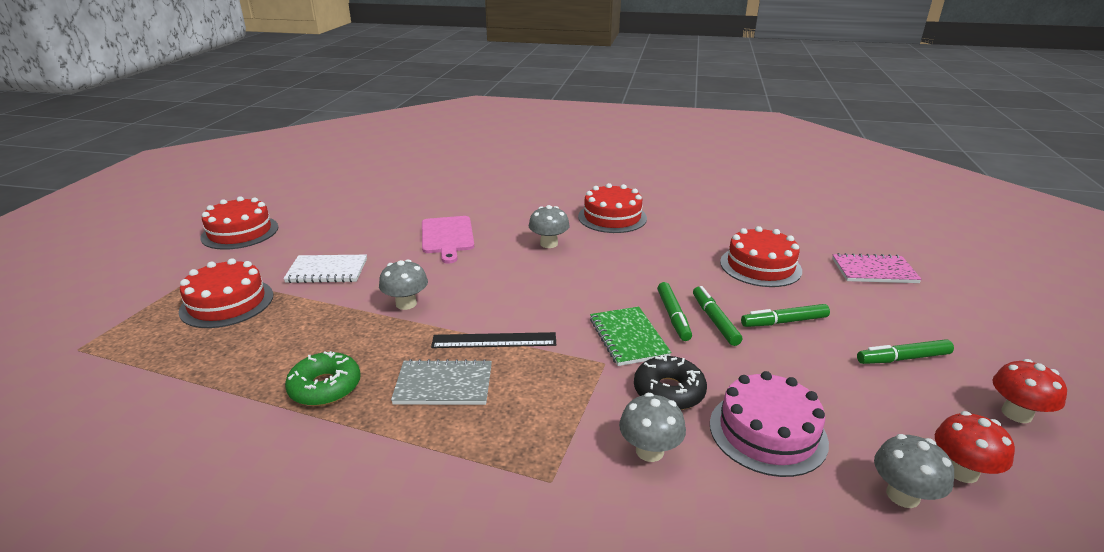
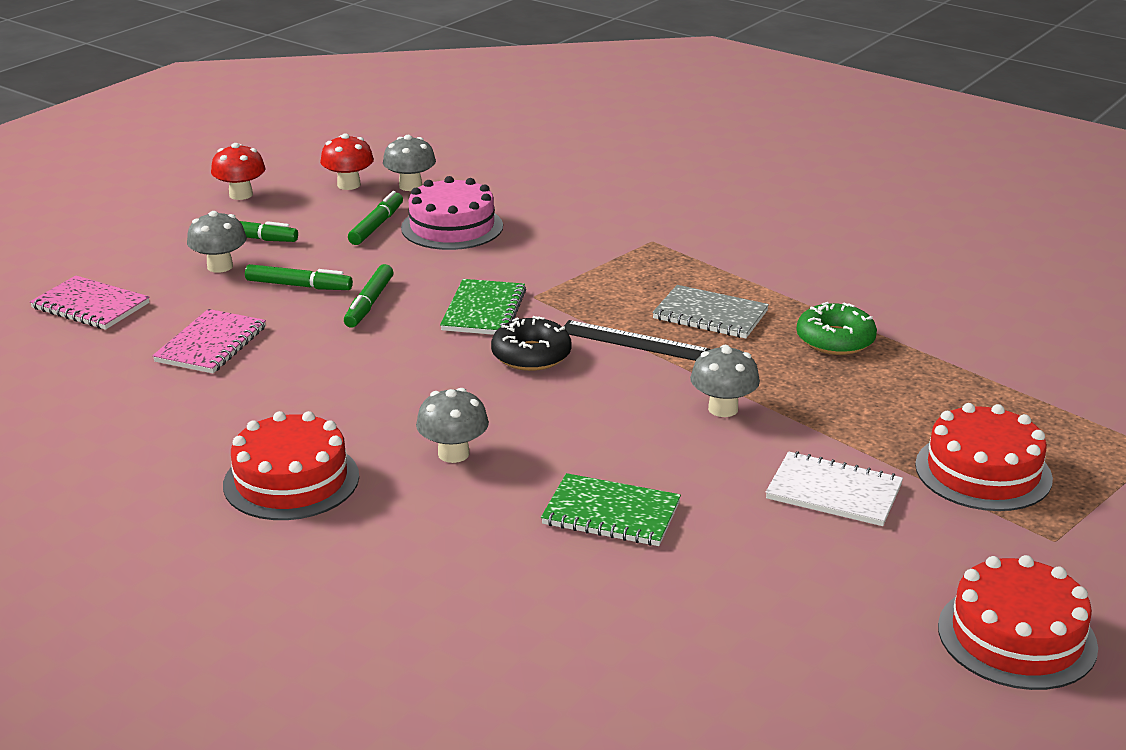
camera: 155 degrees left, 0 degrees up
pink cutting board [422,216,474,263] -> green notebook [541,473,681,546]
grey mushroom [619,393,686,462] -> grey mushroom moved to [187,211,247,273]
black donut [634,355,707,410] -> black donut moved to [491,316,572,371]
green marker [657,282,692,341] -> green marker moved to [348,191,403,245]
red cake [720,226,802,287] -> pink notebook [152,309,266,373]

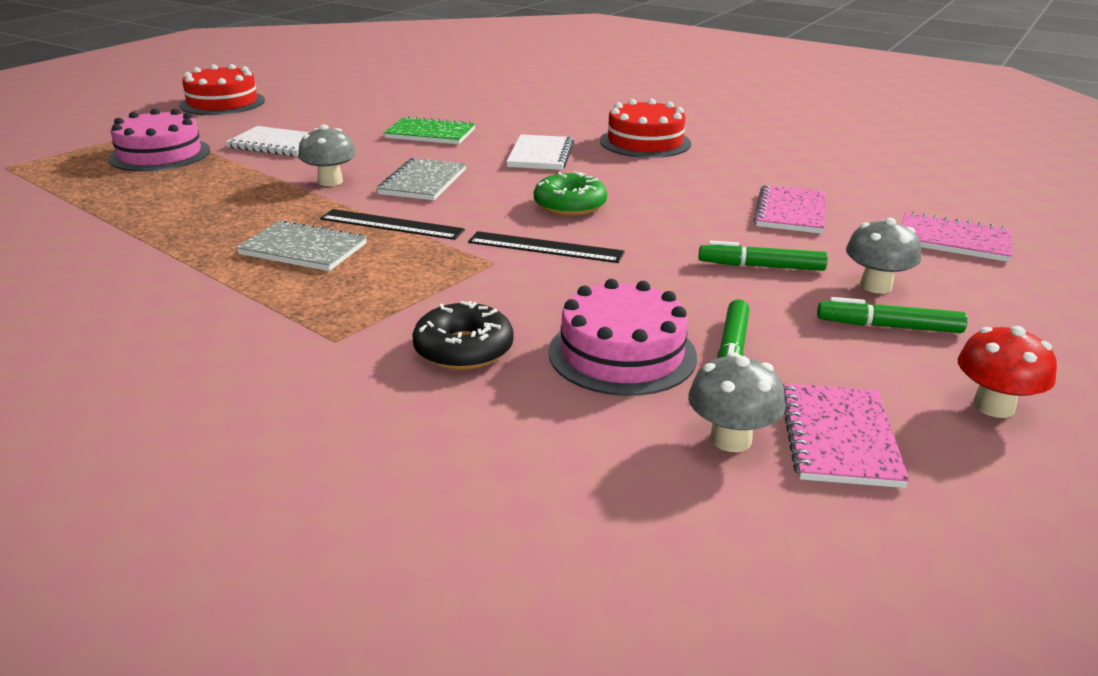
camera: 175 degrees right, 0 degrees up
red mushroom [320,133,374,190] -> pink notebook [783,383,909,488]
green marker [344,264,393,328] -> none
grey mushroom [416,388,489,463] -> white notebook [506,134,574,170]
green notebook [440,279,526,335] -> black ruler [468,231,625,263]
black donut [491,316,572,371] -> black donut moved to [413,301,514,370]
green donut [796,302,877,355] -> green donut moved to [534,172,607,216]
red cake [915,403,1053,511] -> pink cake [108,108,210,172]
none -> grey notebook [377,158,466,200]

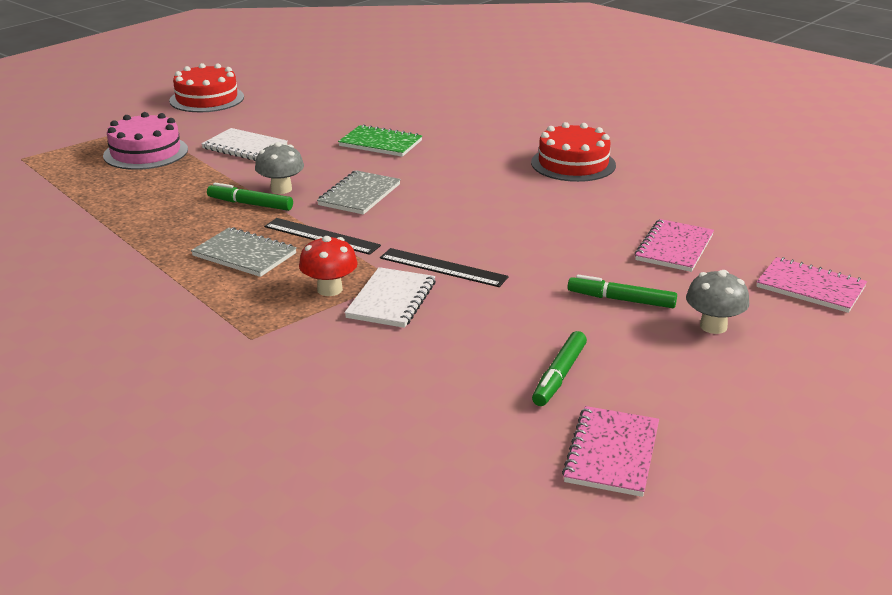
camera: 10 degrees right, 0 degrees up
black donut [413,301,514,370] -> none
white notebook [506,134,574,170] -> white notebook moved to [345,267,436,328]
green donut [534,172,607,216] -> none
pink cake [548,279,697,396] -> none
grey mushroom [688,352,785,452] -> none
green marker [817,297,968,333] -> green marker moved to [207,183,293,211]
red mushroom [958,326,1057,418] -> red mushroom moved to [299,236,358,296]

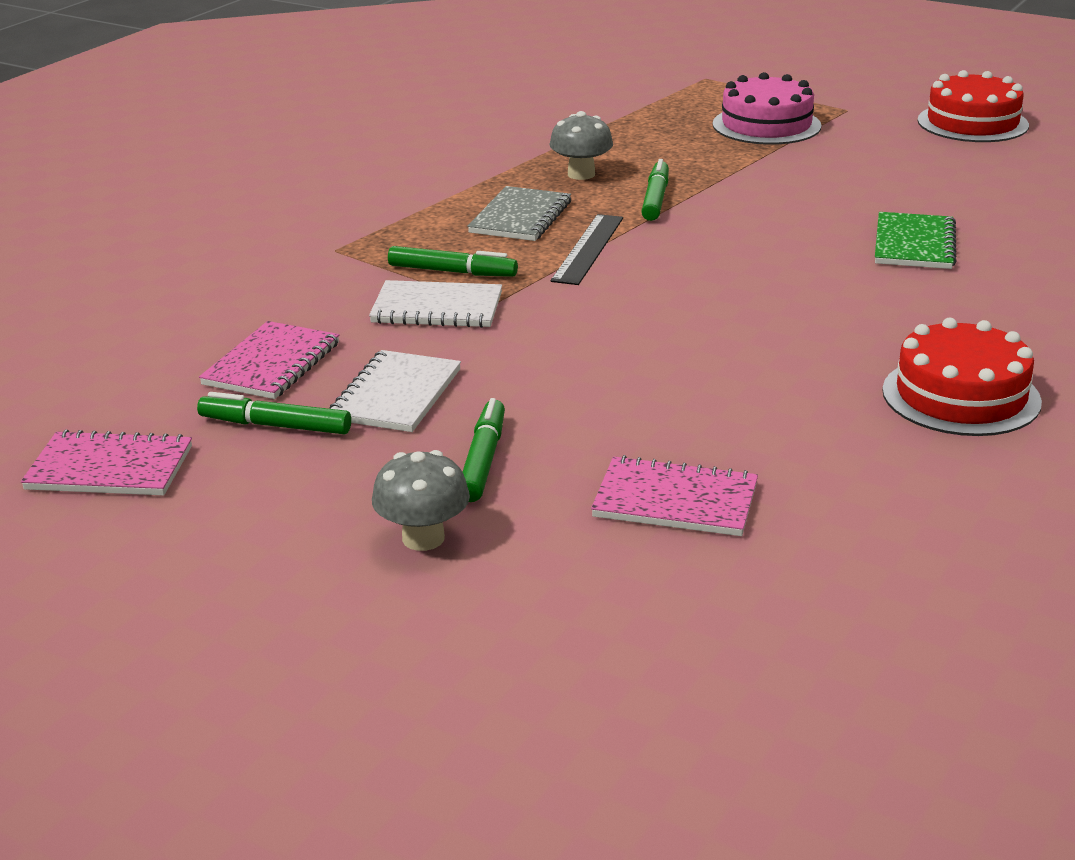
camera: 80 degrees right, 0 degrees up
white notebook [201,128,288,161] -> white notebook moved to [329,350,461,432]
grey mushroom [255,142,304,194] -> grey mushroom moved to [549,111,613,180]
red mushroom [299,236,358,296] -> green marker [388,246,518,277]
grey notebook [317,170,401,215] -> none
black ruler [380,248,509,287] -> none
pink notebook [756,257,867,313] -> pink notebook moved to [199,321,339,399]

